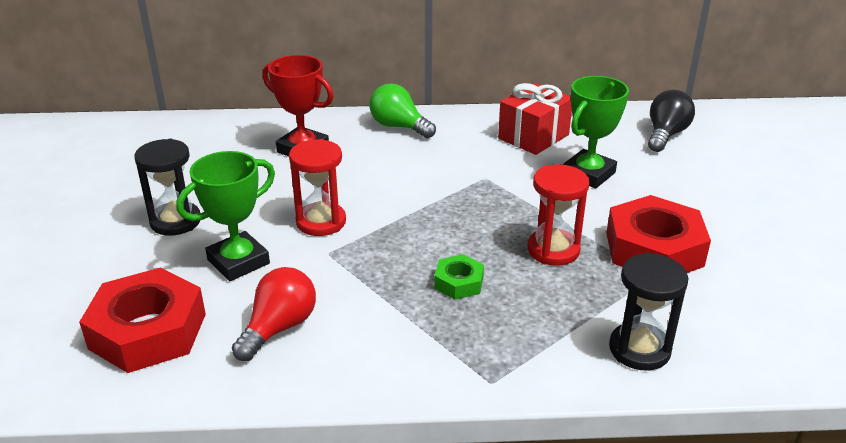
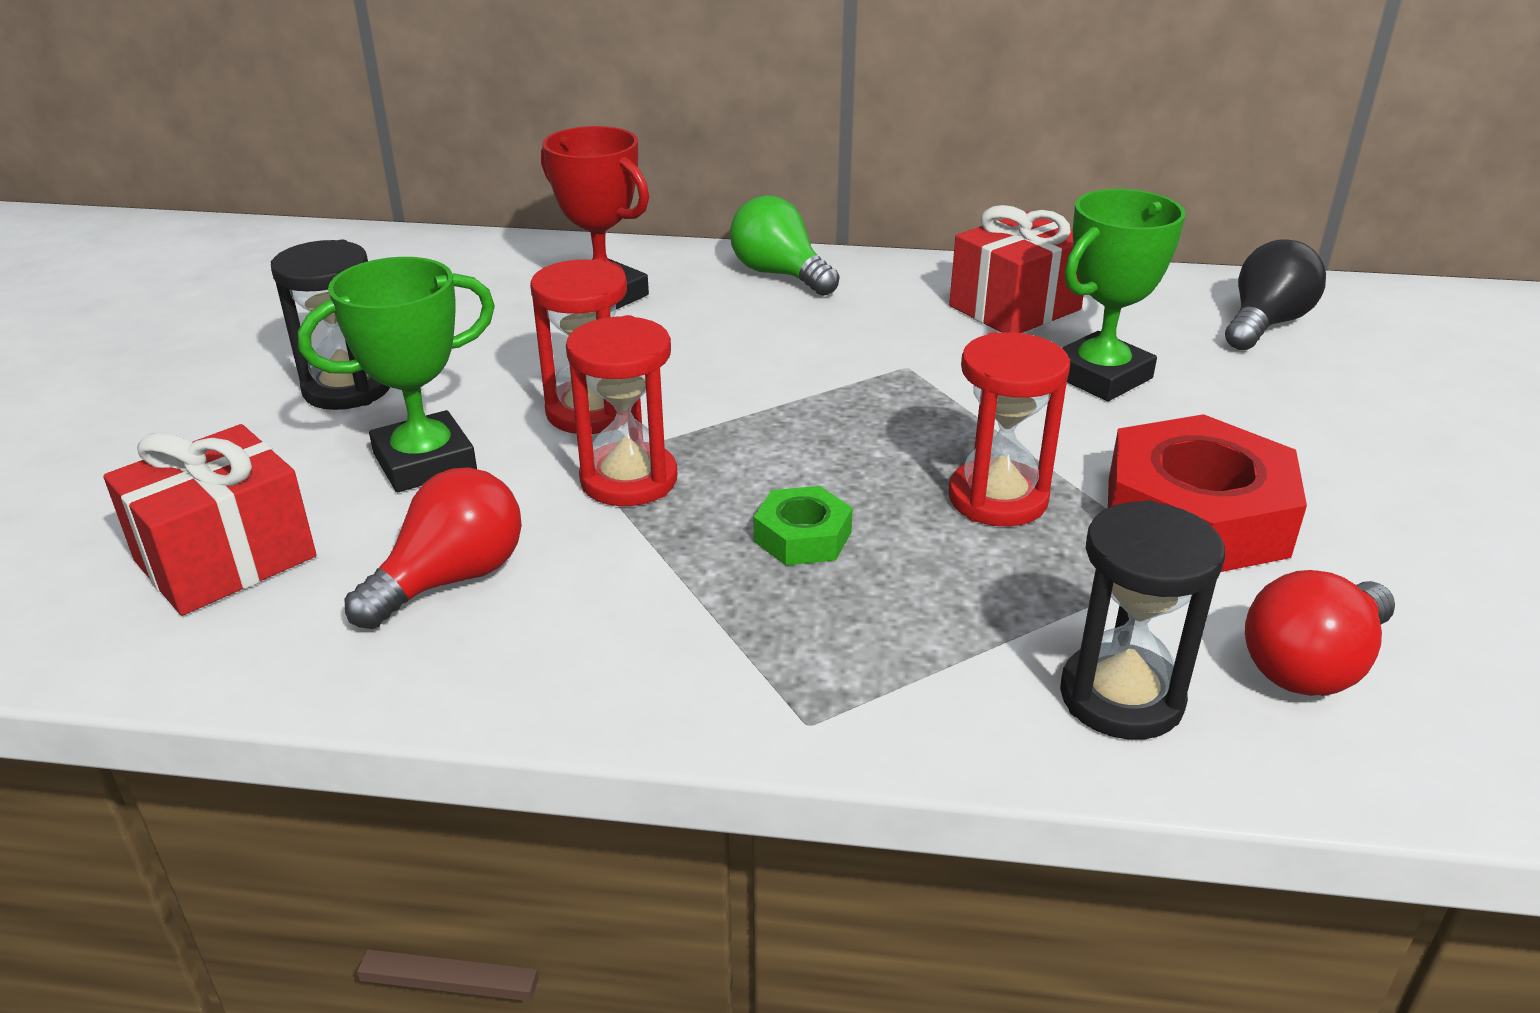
camera: 10 degrees right, 0 degrees up
red nut [79,268,206,373] -> red gift [103,424,317,616]
none -> red hourglass [566,315,677,506]
none -> red light bulb [1245,570,1395,696]

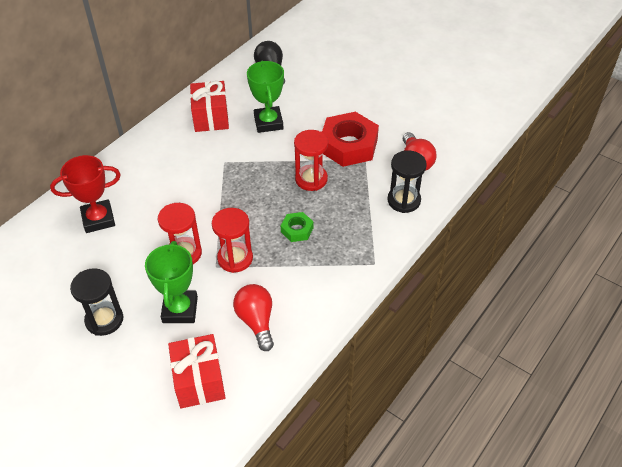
camera: 60 degrees left, 15 degrees up
green light bulb [730,195,840,296] -> none

